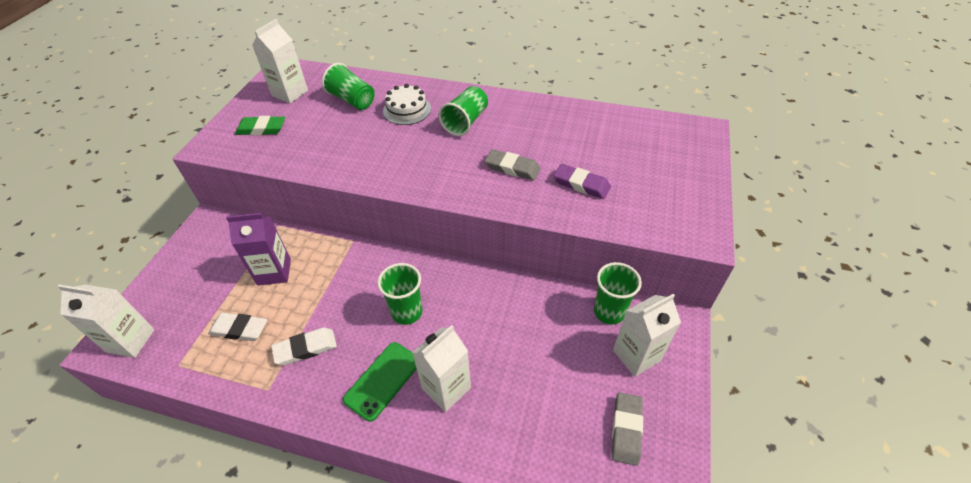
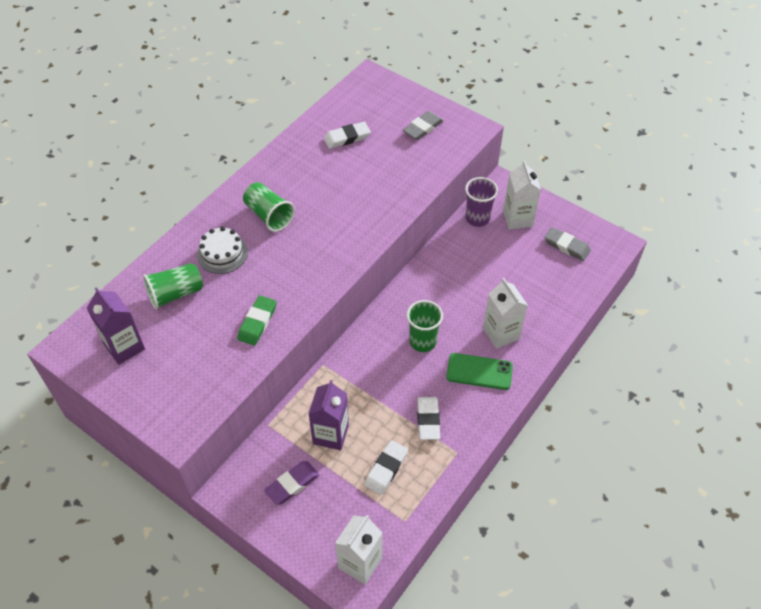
camera: 70 degrees left, 5 degrees up
green eraser [235,116,285,135] -> green eraser moved to [237,295,277,346]
white carton [252,19,308,103] -> purple carton [87,287,145,365]
green phone [343,342,417,422] -> green phone turned 45 degrees counterclockwise [446,353,513,390]
grey eraser [485,149,541,180] -> grey eraser moved to [403,111,444,140]
purple eraser [554,164,611,199] -> purple eraser moved to [264,461,319,505]
green cup [594,262,642,325] -> purple cup [465,177,498,227]
none -> white eraser [324,122,371,149]

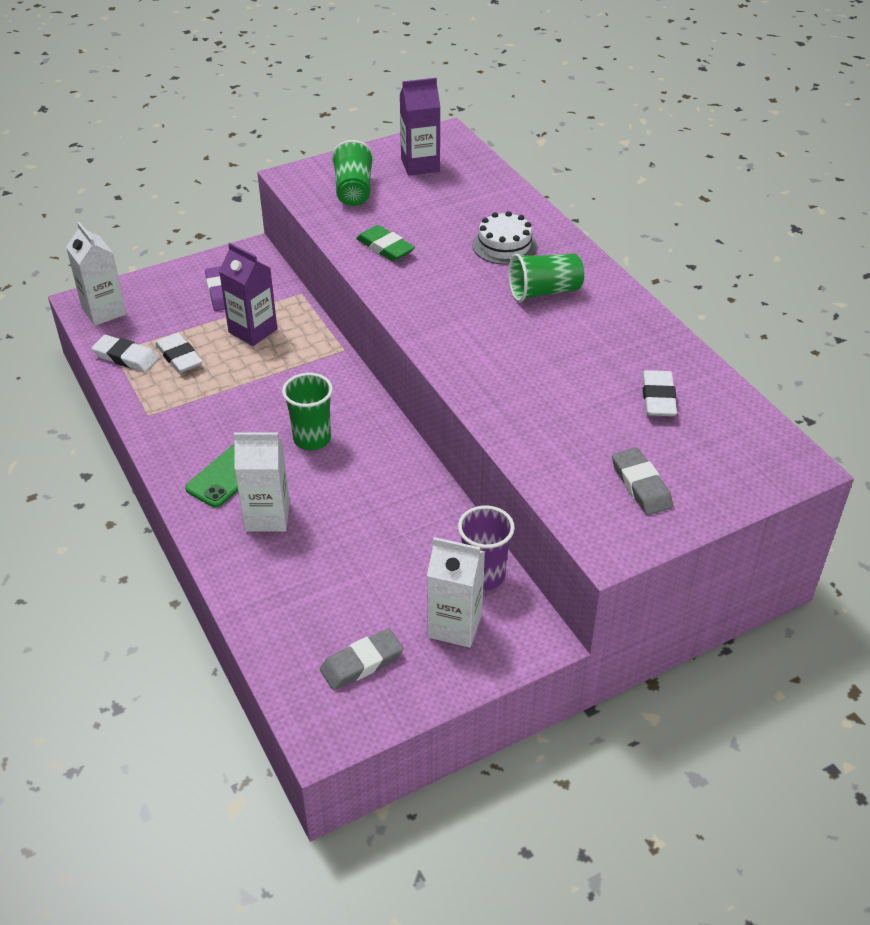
camera: 115 degrees right, 10 degrees down
green cup [143,263,203,310] -> green cup moved to [331,140,374,206]
white eraser [417,397,440,440] -> white eraser moved to [92,335,159,372]

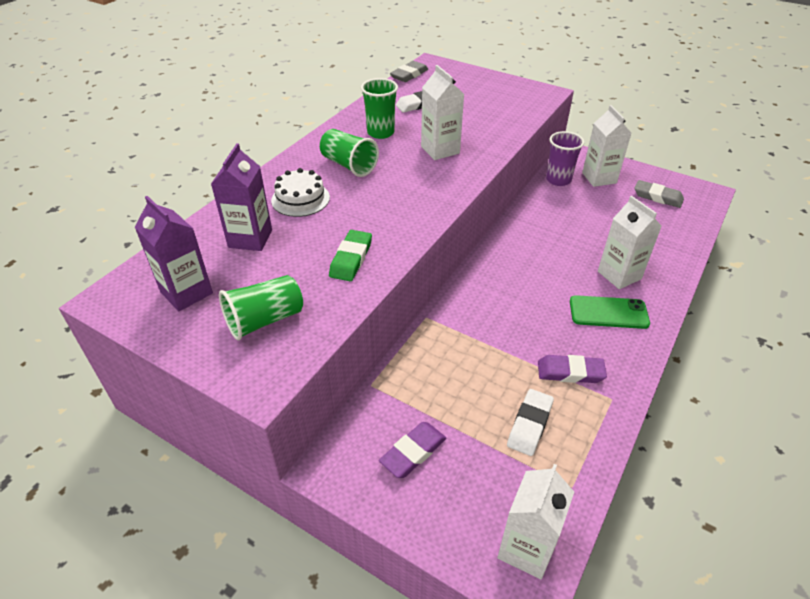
camera: 120 degrees left, 0 degrees up
white eraser [92,335,159,372] -> none
purple carton [219,243,277,346] -> purple carton moved to [211,143,272,251]
green cup [282,373,333,450] -> green cup moved to [361,78,398,139]
grey eraser [612,447,673,515] -> grey eraser moved to [390,61,428,82]
none -> white carton [421,65,464,160]
none -> purple eraser [538,355,607,383]

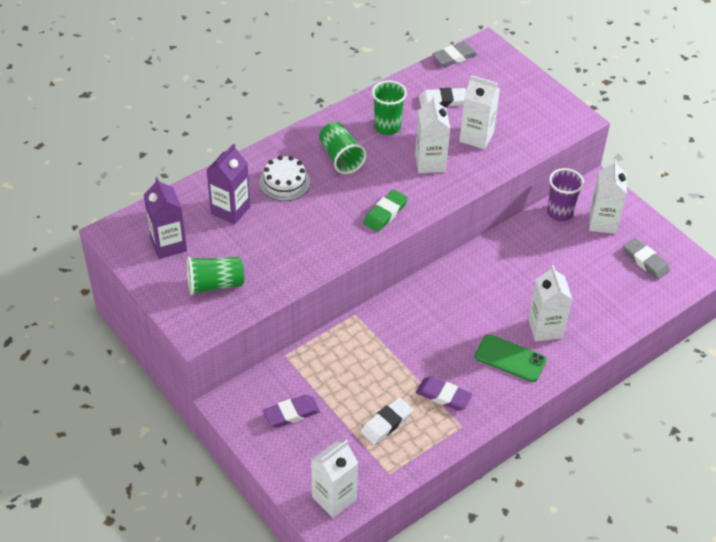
camera: 20 degrees right, 5 degrees up
green eraser [329,230,372,281] -> green eraser moved to [363,189,408,232]
none -> white carton [460,75,500,149]

